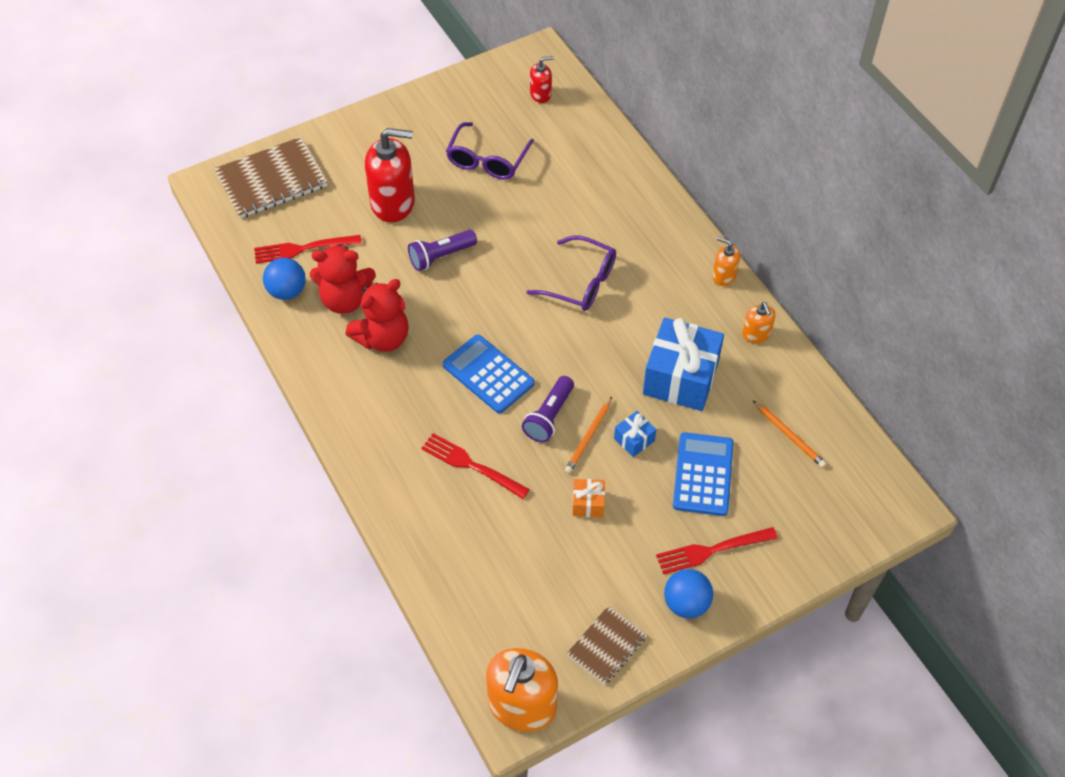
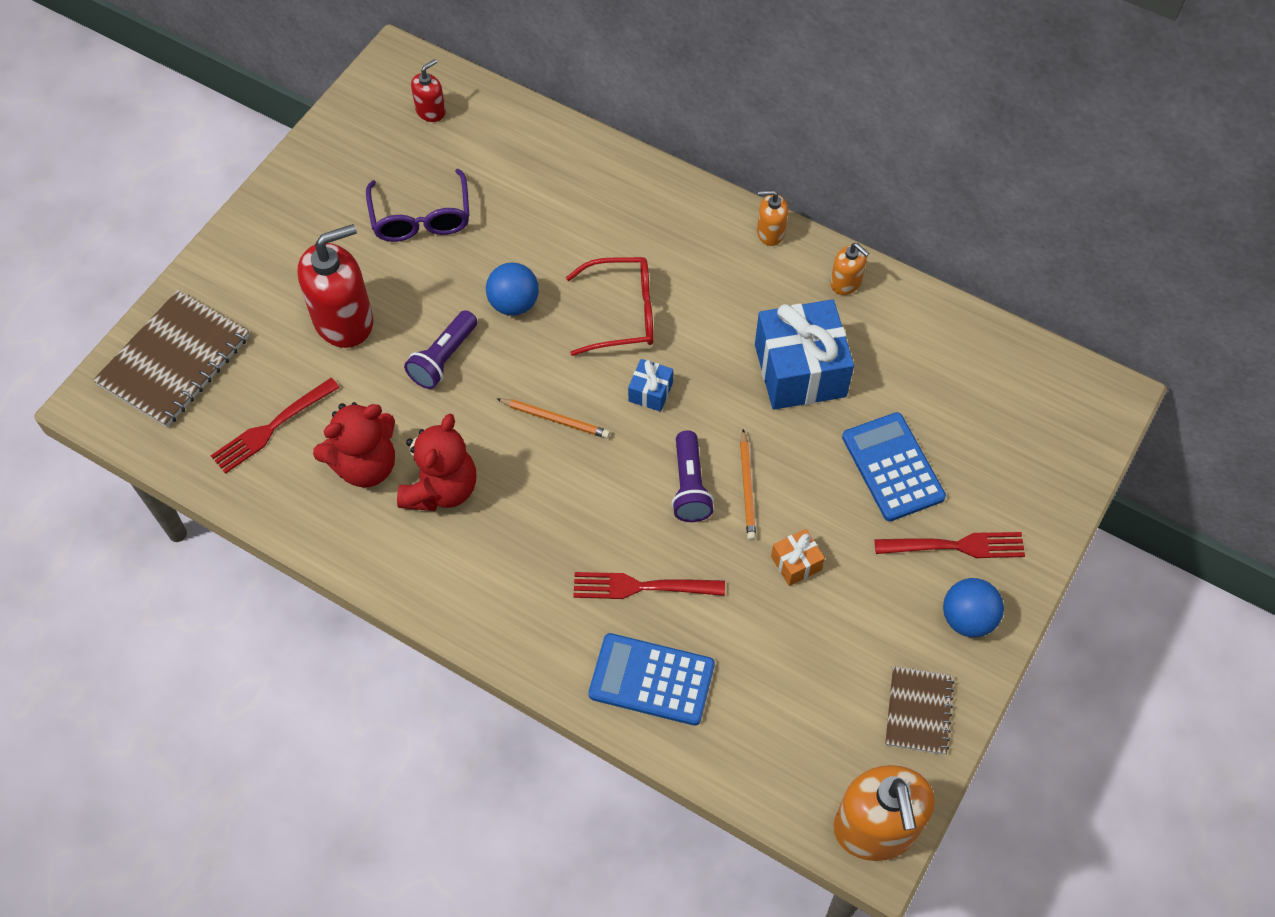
camera: 30 degrees left, 5 degrees up
blue ball [263,258,306,300] -> blue ball moved to [486,262,539,316]
blue calculator [443,334,534,413] -> blue calculator moved to [589,633,715,726]
purple glasses [527,236,616,311] -> red glasses [566,257,654,356]
blue gift [614,411,657,457] -> blue gift moved to [628,359,673,412]
red fork [656,527,778,574] -> red fork turned 135 degrees counterclockwise [874,532,1025,558]
orange pencil [753,400,826,468] -> orange pencil moved to [497,398,610,439]

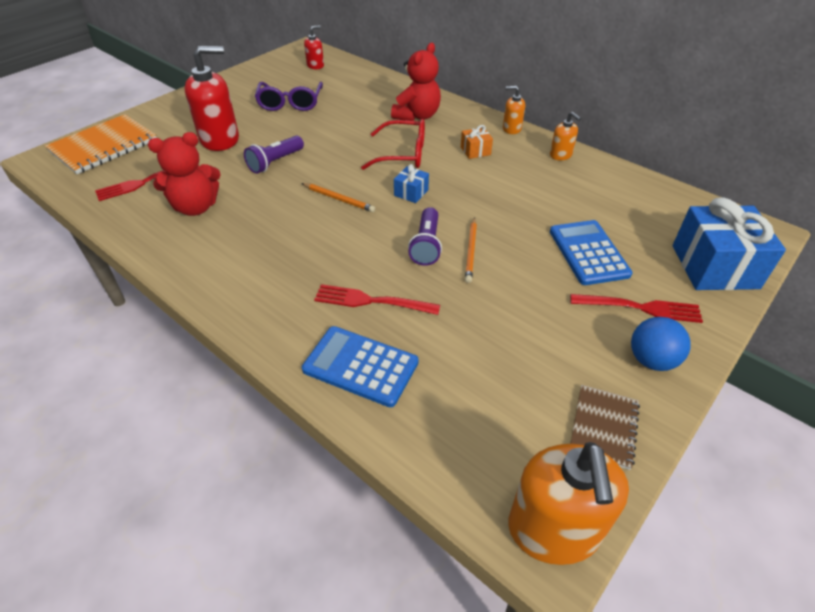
camera: 10 degrees right, 15 degrees down
brown notebook [93,290,249,427] -> orange notebook [45,114,156,174]
red teddy bear [397,414,476,511] -> red teddy bear moved to [391,43,441,121]
blue ball [486,262,539,316] -> none
blue gift [755,299,854,410] -> blue gift moved to [673,197,786,290]
orange gift [771,529,825,586] -> orange gift moved to [461,125,493,159]

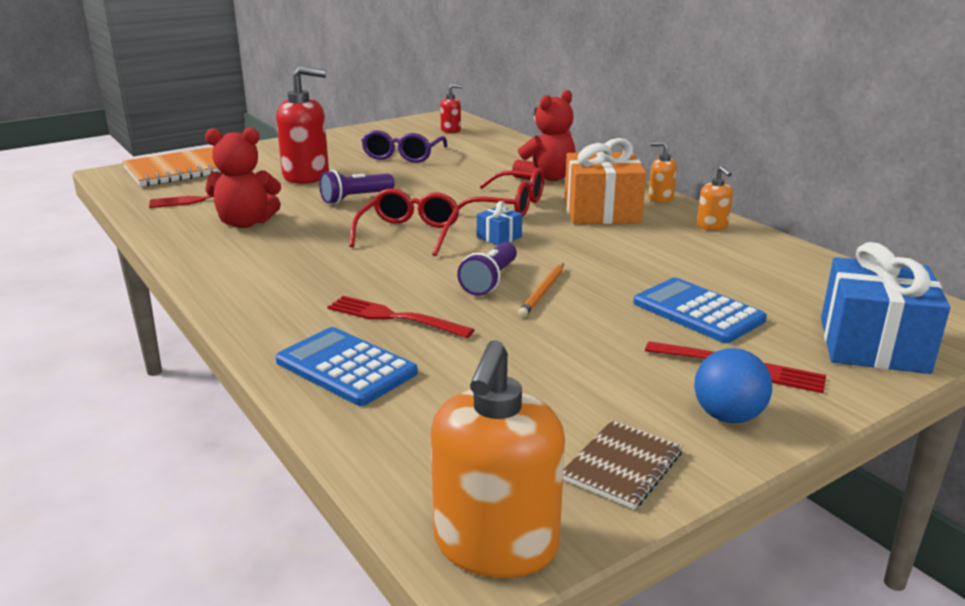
camera: 15 degrees right, 20 degrees down
orange pencil [302,183,375,212] -> red glasses [349,188,460,256]
orange gift [461,125,493,159] -> orange gift [564,138,646,224], size x2.21
blue calculator [550,220,633,285] -> blue calculator turned 45 degrees counterclockwise [633,278,767,343]

